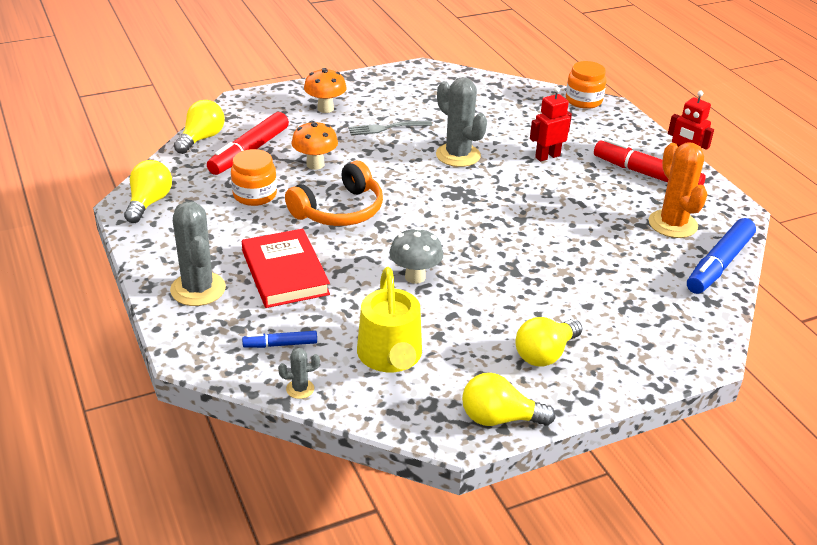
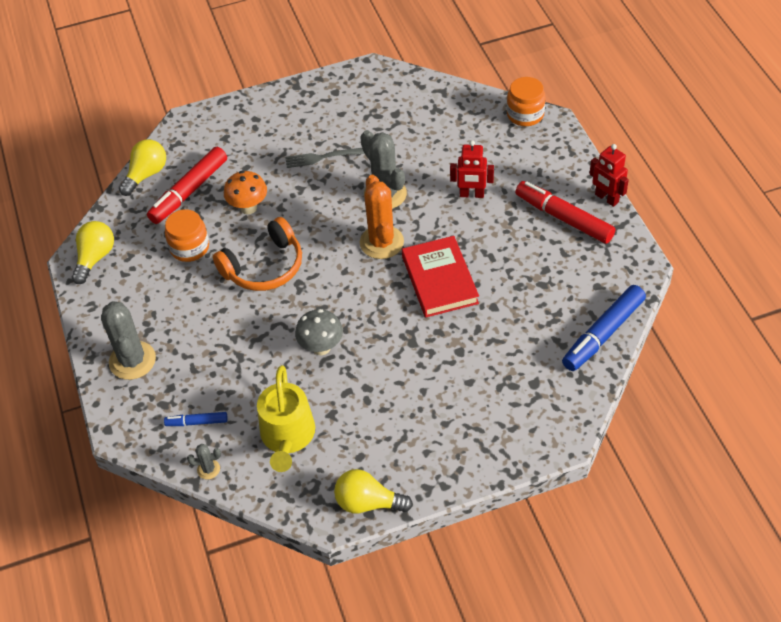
camera: 10 degrees right, 15 degrees up
red book [242,229,330,308] -> red book moved to [402,236,479,318]
orange mushroom [304,68,347,113] -> none
yellow light bulb [516,317,582,366] -> none
red robot [530,87,572,162] -> red robot turned 150 degrees counterclockwise [450,140,494,198]
orange cactus [649,142,707,238] -> orange cactus moved to [360,175,404,259]

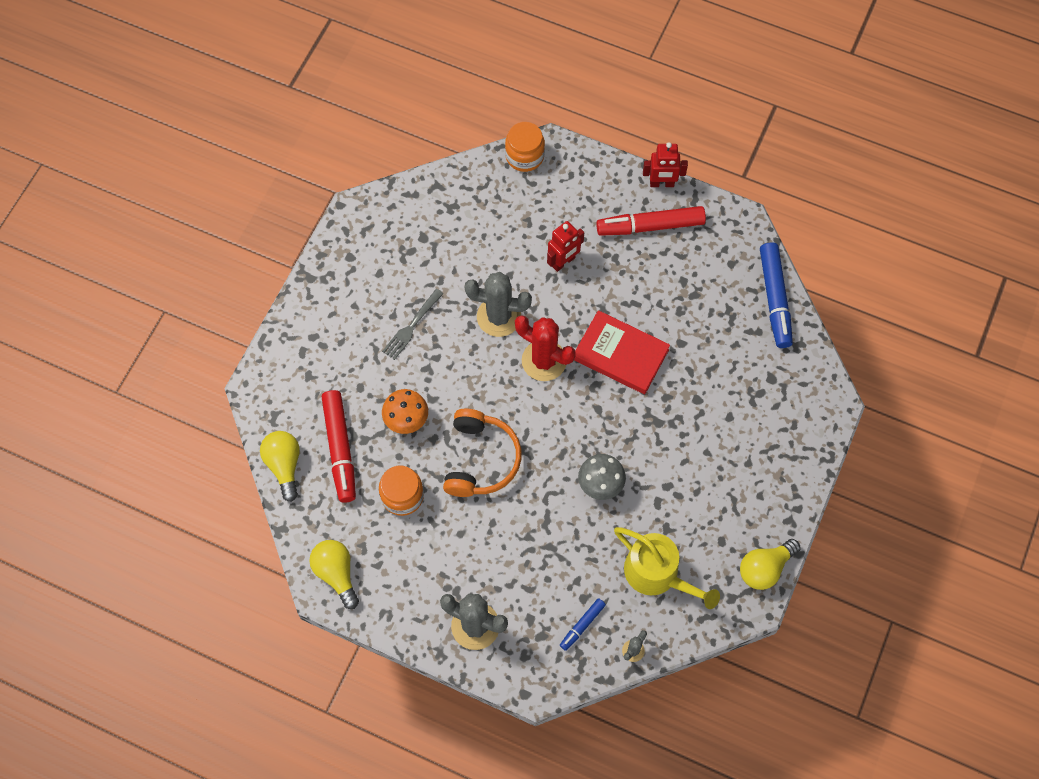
camera: 50 degrees left, 15 degrees up
orange cactus [360,175,404,259] -> red cactus [515,315,576,381]

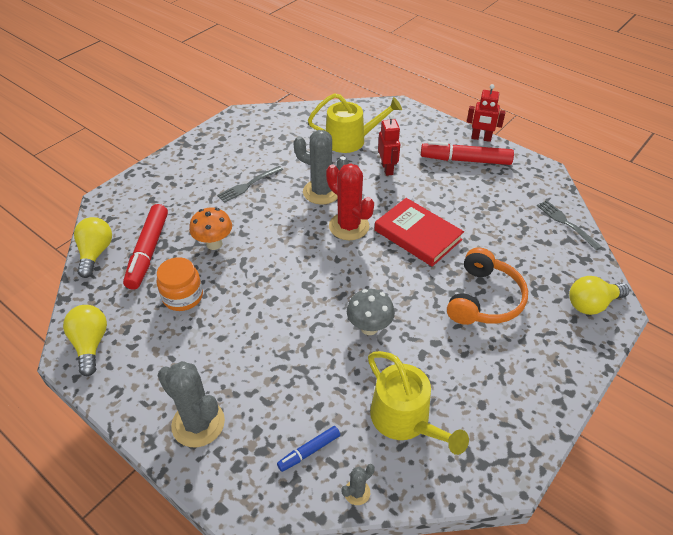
camera: 15 degrees right, 20 degrees down
orange headphones [443,409,522,497] -> orange headphones moved to [447,247,528,325]
orange jar [505,122,545,172] -> none
red robot [547,221,584,272] -> red robot turned 75 degrees counterclockwise [378,114,400,176]
yellow light bulb [740,539,801,590] -> yellow light bulb moved to [569,276,630,315]
blue marker [760,242,793,348] -> grey fork [537,200,602,250]
none -> yellow watering can [308,93,402,153]

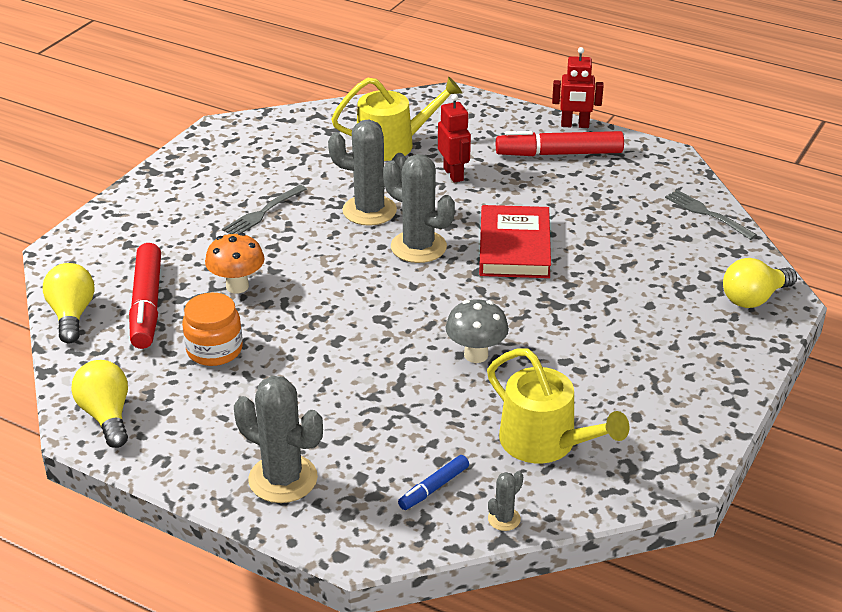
camera: 10 degrees left, 10 degrees down
red cactus [326,163,374,240] -> grey cactus [383,154,455,263]
red book [374,198,464,267] -> red book turned 60 degrees clockwise [479,205,551,278]
orange headphones [447,247,528,325] -> none

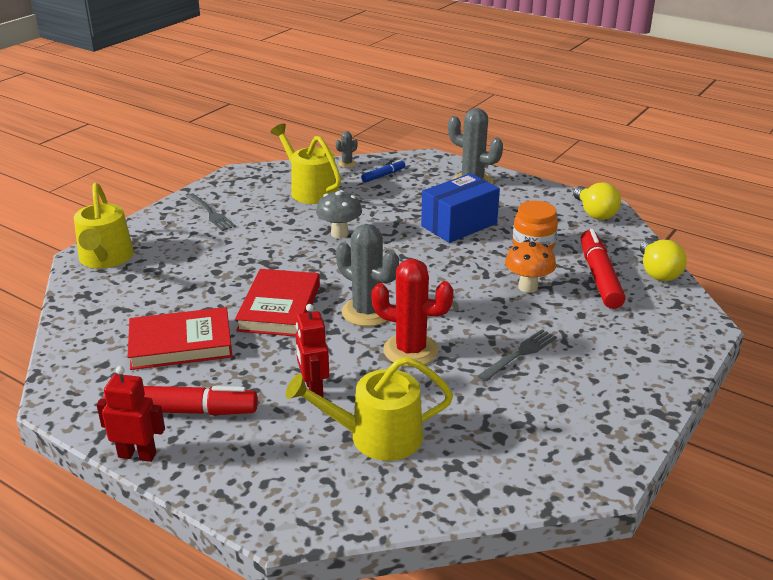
camera: 175 degrees left, 5 degrees down
grey cactus [328,120,406,226] -> red cactus [371,259,454,367]
grey fork [665,190,757,240] -> grey fork moved to [186,194,236,231]
yellow light bulb [723,258,797,308] -> yellow watering can [74,183,134,269]
none -> red book [128,307,233,370]
none -> blue box [421,173,500,243]

